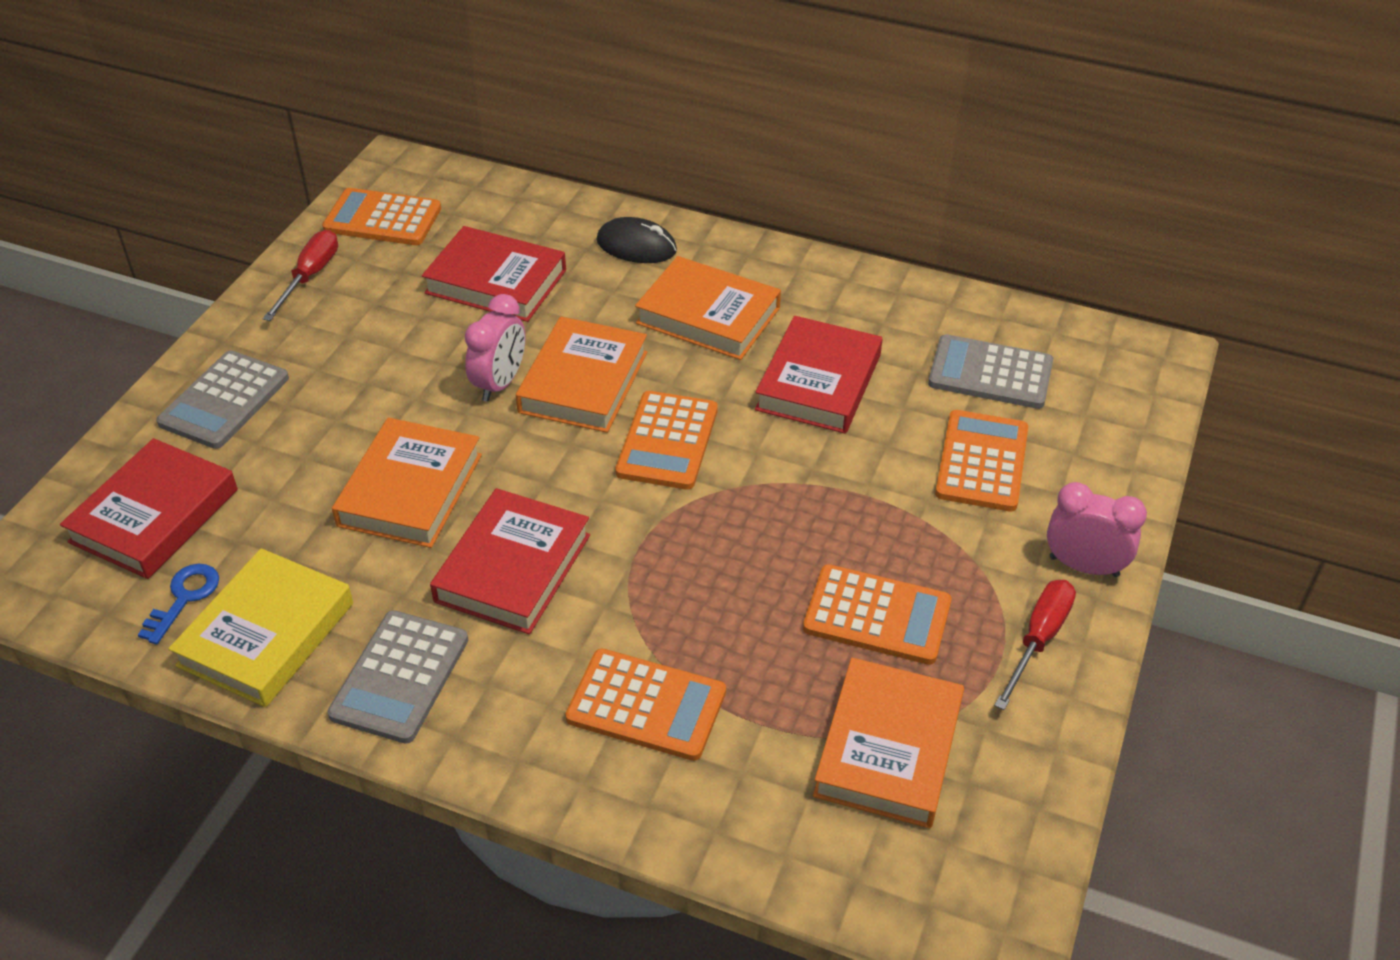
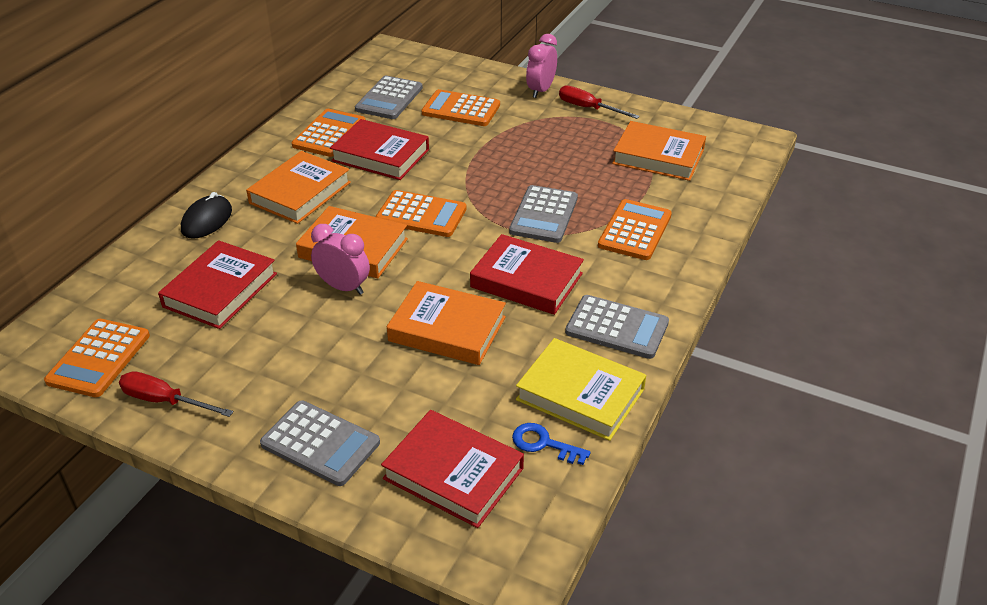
camera: 85 degrees left, 5 degrees down
orange calculator [803,564,951,665] -> orange calculator moved to [292,109,366,157]
none -> grey calculator [509,185,578,243]

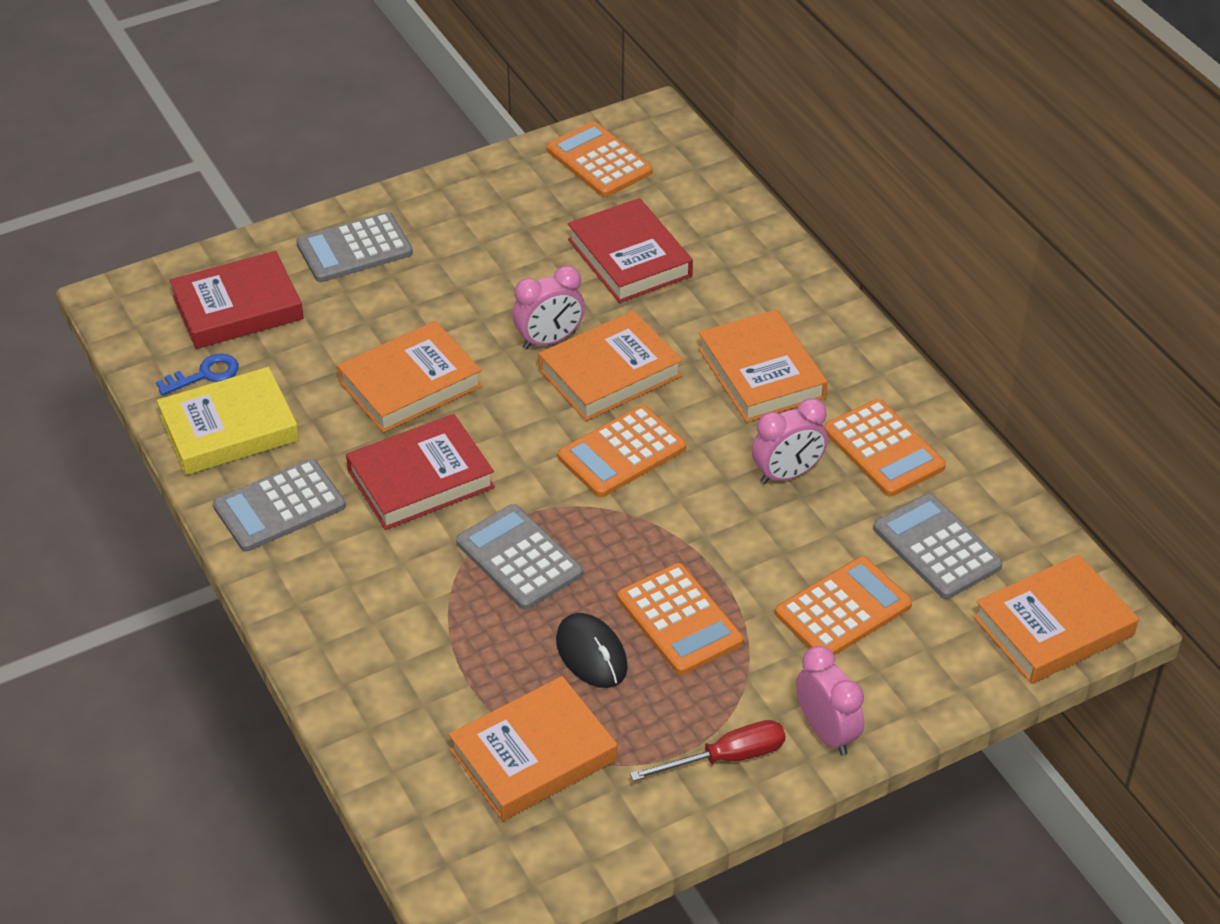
camera: 125 degrees right, 5 degrees up
red screwdriver [119,371,233,417] -> none
black mouse [181,192,232,239] -> black mouse moved to [556,613,628,688]
red book [330,119,429,180] -> pink clock [752,398,828,484]
orange calculator [598,199,672,260] -> orange calculator moved to [618,563,744,675]
none -> orange book [974,554,1139,684]

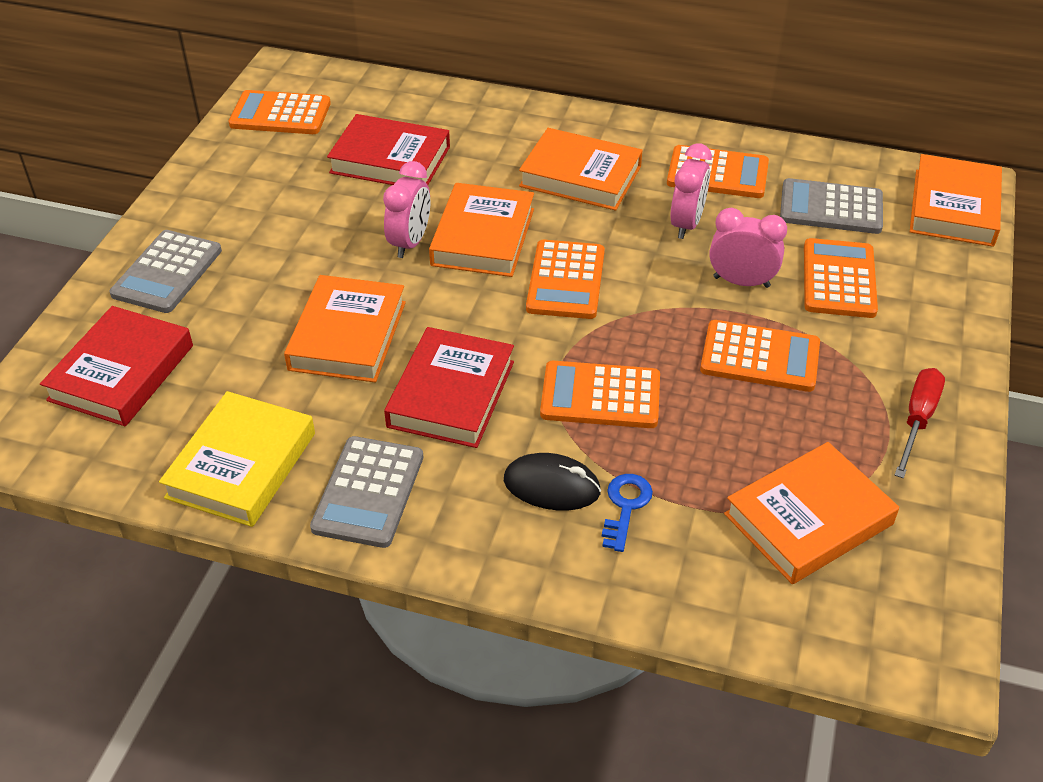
camera: 45 degrees left, 0 degrees up
blue key [156,354,239,395] -> blue key moved to [602,474,653,552]
orange book [449,676,617,821] -> orange book turned 45 degrees clockwise [724,442,899,584]
grey calculator [456,504,583,610] -> orange calculator [540,361,660,428]
black mouse [556,613,628,688] -> black mouse moved to [504,453,601,510]
pink clock [796,646,864,755] -> pink clock moved to [710,208,787,288]

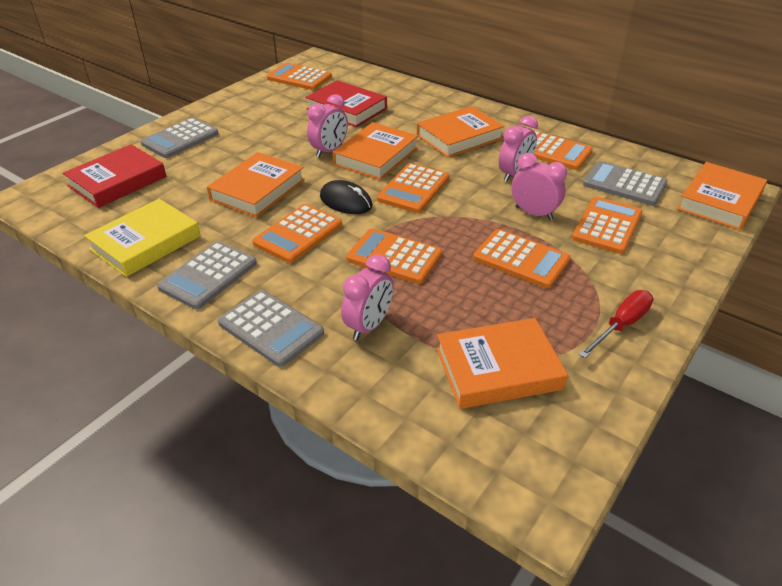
camera: 20 degrees right, 5 degrees down
red book [384,327,514,448] -> orange calculator [252,204,342,263]
black mouse [504,453,601,510] -> black mouse moved to [320,180,372,214]
orange book [519,128,643,211] -> orange book turned 75 degrees counterclockwise [417,106,505,158]
blue key [602,474,653,552] -> pink clock [341,254,393,340]
none -> grey calculator [218,290,324,367]

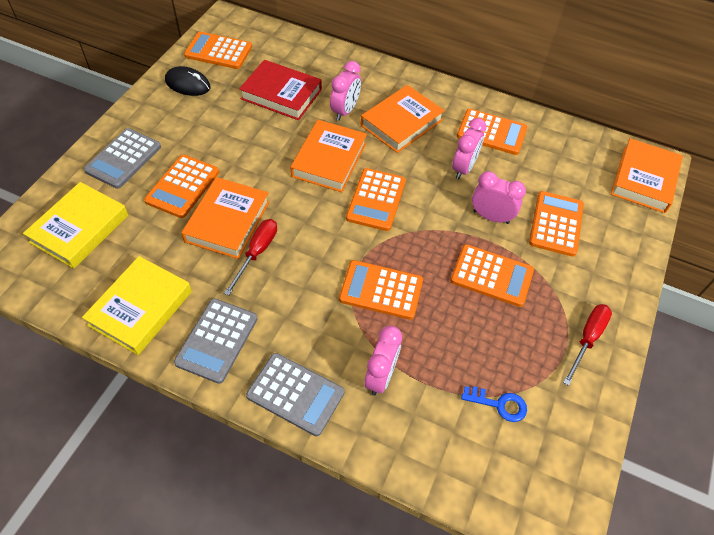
camera: 15 degrees left, 15 degrees up
red book [63,144,166,208] -> yellow book [23,182,128,269]
orange calculator [252,204,342,263] -> orange calculator moved to [144,155,219,218]
pink clock [307,94,348,157] -> pink clock moved to [330,61,361,121]
black mouse [320,180,372,214] -> black mouse moved to [165,66,211,96]
orange book [436,318,568,409] -> blue key [461,386,527,422]
grey calculator [583,161,667,206] -> none
none -> red screwdriver [224,219,277,296]

